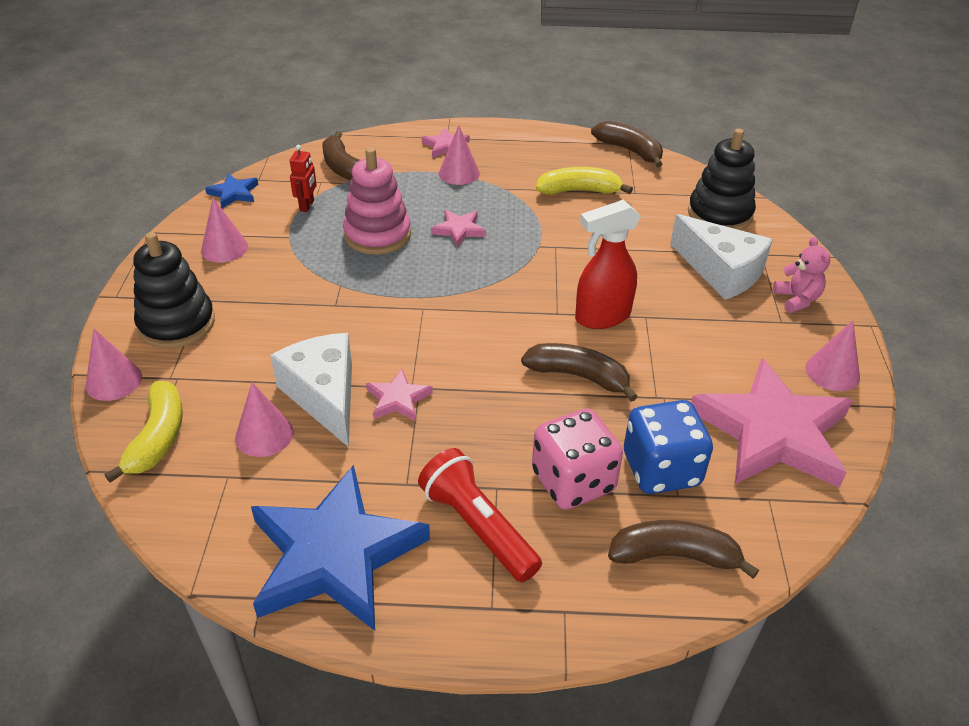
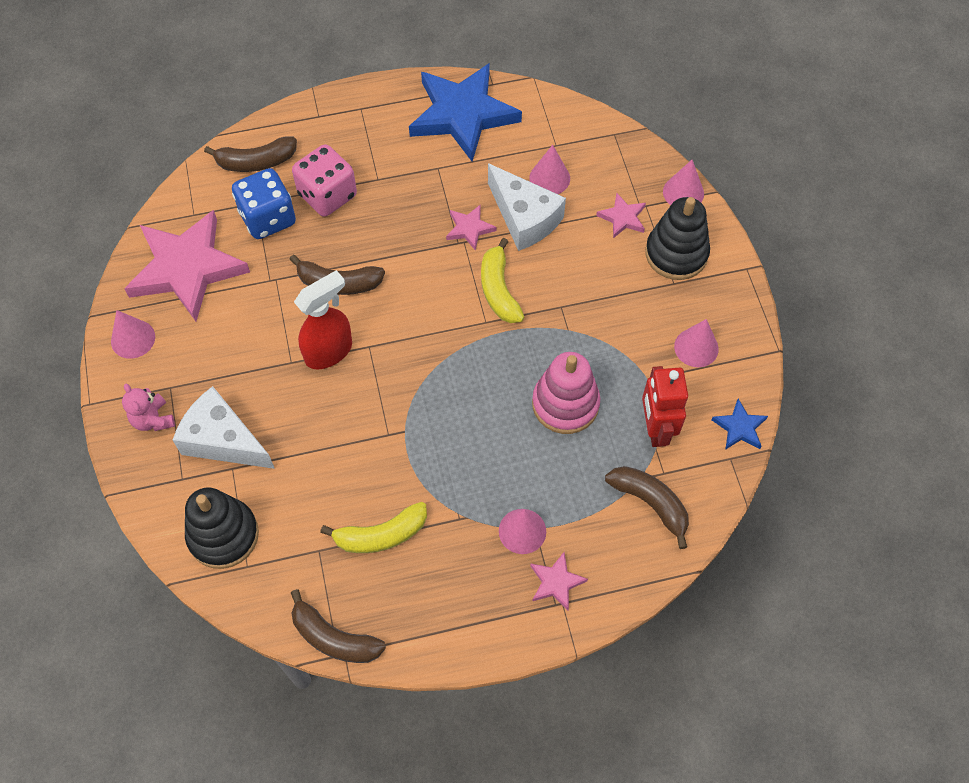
camera: 165 degrees right, 20 degrees up
yellow banana [105,381,183,483] -> yellow banana moved to [481,238,524,323]
red robot [290,145,317,212] -> red robot [642,366,688,447], size x1.71
red flashlight [418,448,542,582] -> none
pink star [431,210,486,247] -> pink star moved to [596,193,646,238]

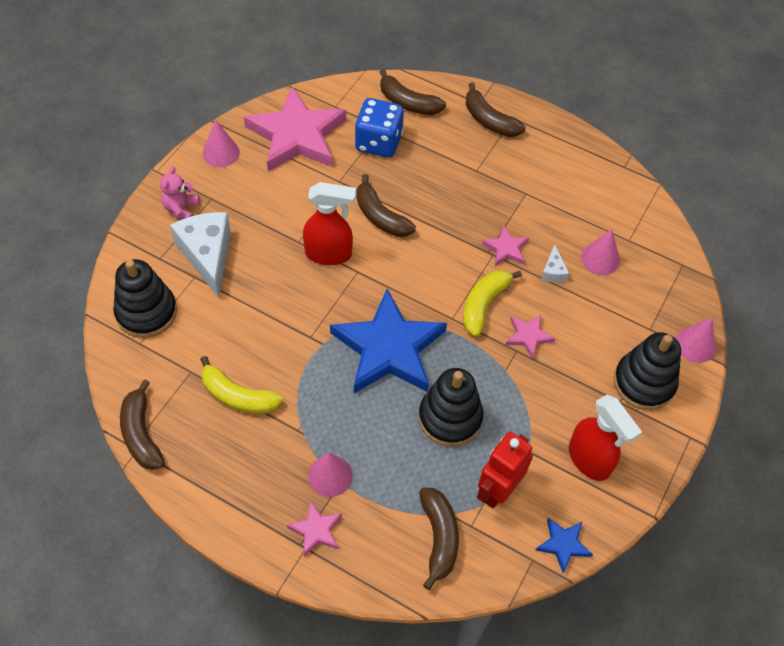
camera: 40 degrees right, 5 degrees down
pink dice [292,144,357,217] -> none
blue star [409,64,522,162] -> blue star moved to [330,289,447,393]
white cheese [488,163,566,251] -> white cheese [541,244,569,282], size x0.45
pink stacking toy [532,352,600,434] -> black stacking toy [419,368,484,446]
pink star [596,193,646,238] -> pink star moved to [505,315,555,359]
pink cone [674,319,719,367] -> red spray bottle [569,394,642,481]
none -> brown banana [466,83,526,137]

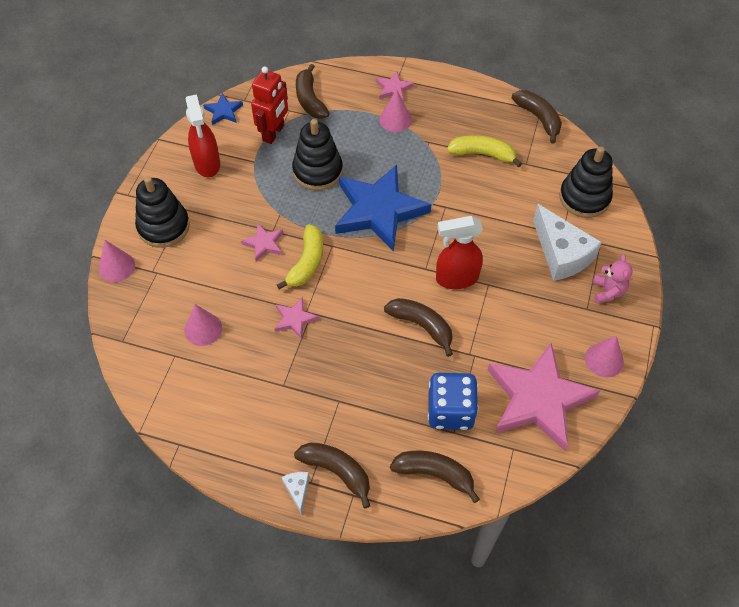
camera: 170 degrees right, 0 degrees up
white cheese [541,244,569,282] -> white cheese moved to [282,472,310,515]
red spray bottle [569,394,642,481] -> red spray bottle turned 150 degrees counterclockwise [185,94,220,177]

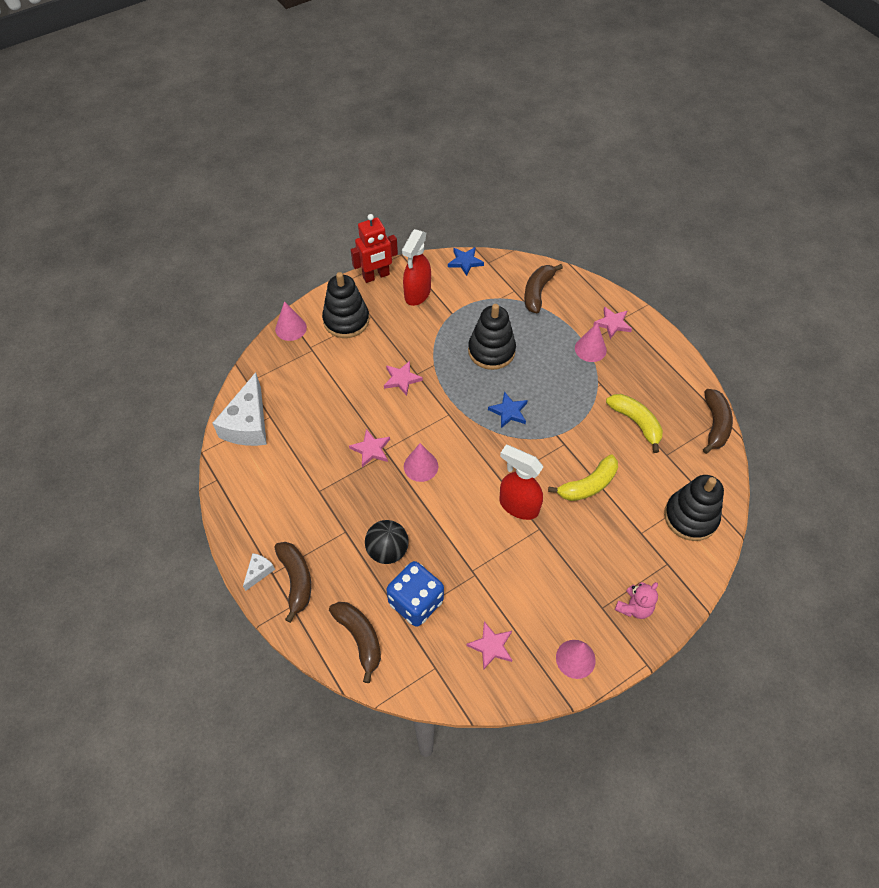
camera: 40 degrees right, 0 degrees up
pink cone [184,304,222,346] -> pink cone moved to [404,443,438,482]
red robot [251,66,288,144] -> red robot moved to [351,214,398,283]
yellow banana [277,224,323,289] -> yellow banana moved to [548,454,618,501]
blue star [335,165,432,252] -> blue star [488,392,528,428], size x0.43
brown banana [384,298,453,357] -> none
pink star [488,343,600,451] -> pink star [466,622,512,670], size x0.43
white cheese [533,204,602,281] -> white cheese moved to [212,372,267,446]
none -> black ball [365,520,409,564]

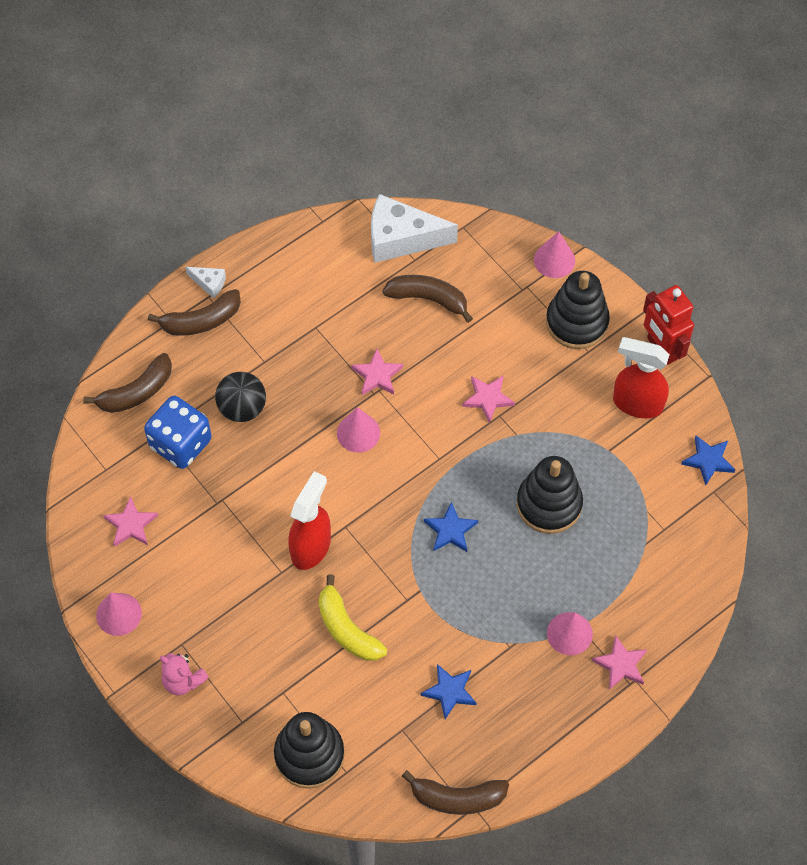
camera: 85 degrees right, 5 degrees up
brown banana [524,264,563,313] -> brown banana moved to [383,275,473,323]
yellow banana [606,394,663,453] -> blue star [421,664,477,719]

